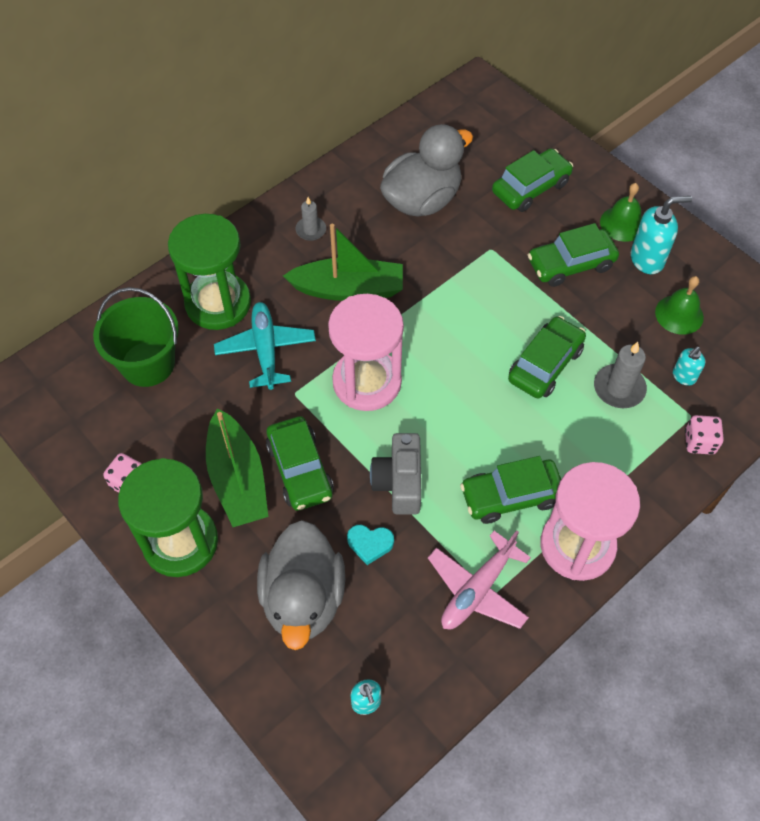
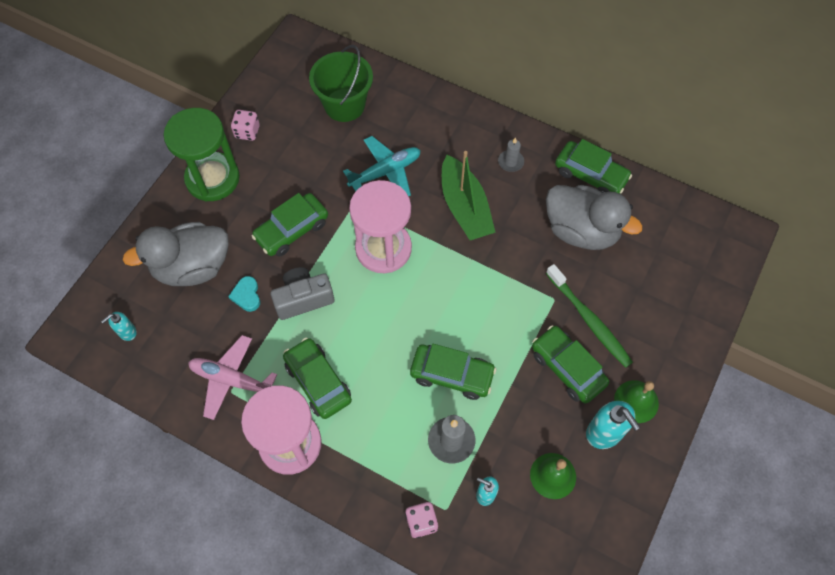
camera: 70 degrees right, 5 degrees up
green hourglass [168,214,251,330] -> none
green boat [206,408,268,527] -> none
green car [492,148,573,212] -> green car moved to [555,139,632,194]
none -> green toothbrush [546,264,633,368]

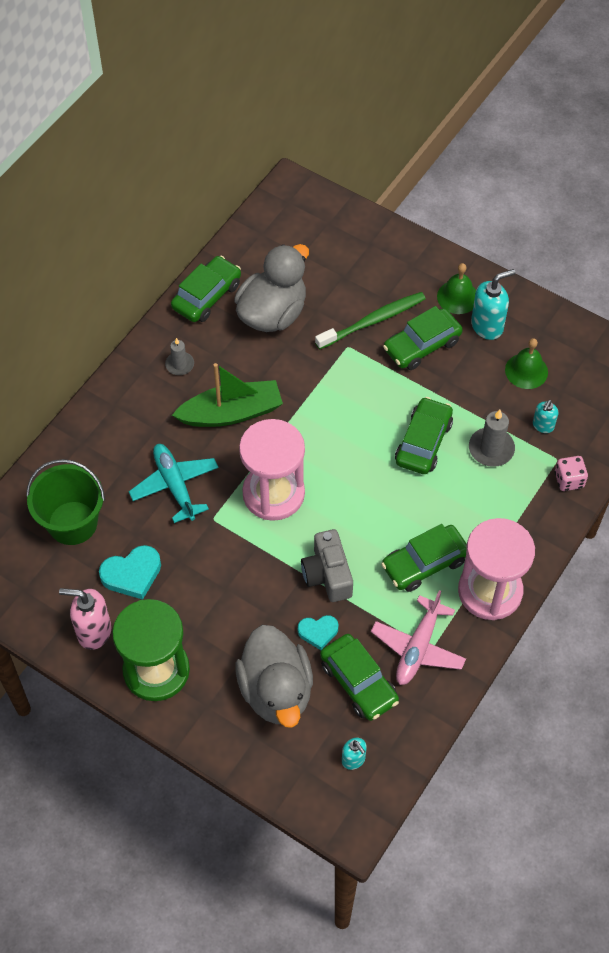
camera: 85 degrees left, 5 degrees down
pink dice [231,110,260,141] -> pink soap dispenser [59,588,111,650]
green car [251,193,328,257] -> green car moved to [320,634,399,721]
none -> turquoise heart [99,545,161,600]

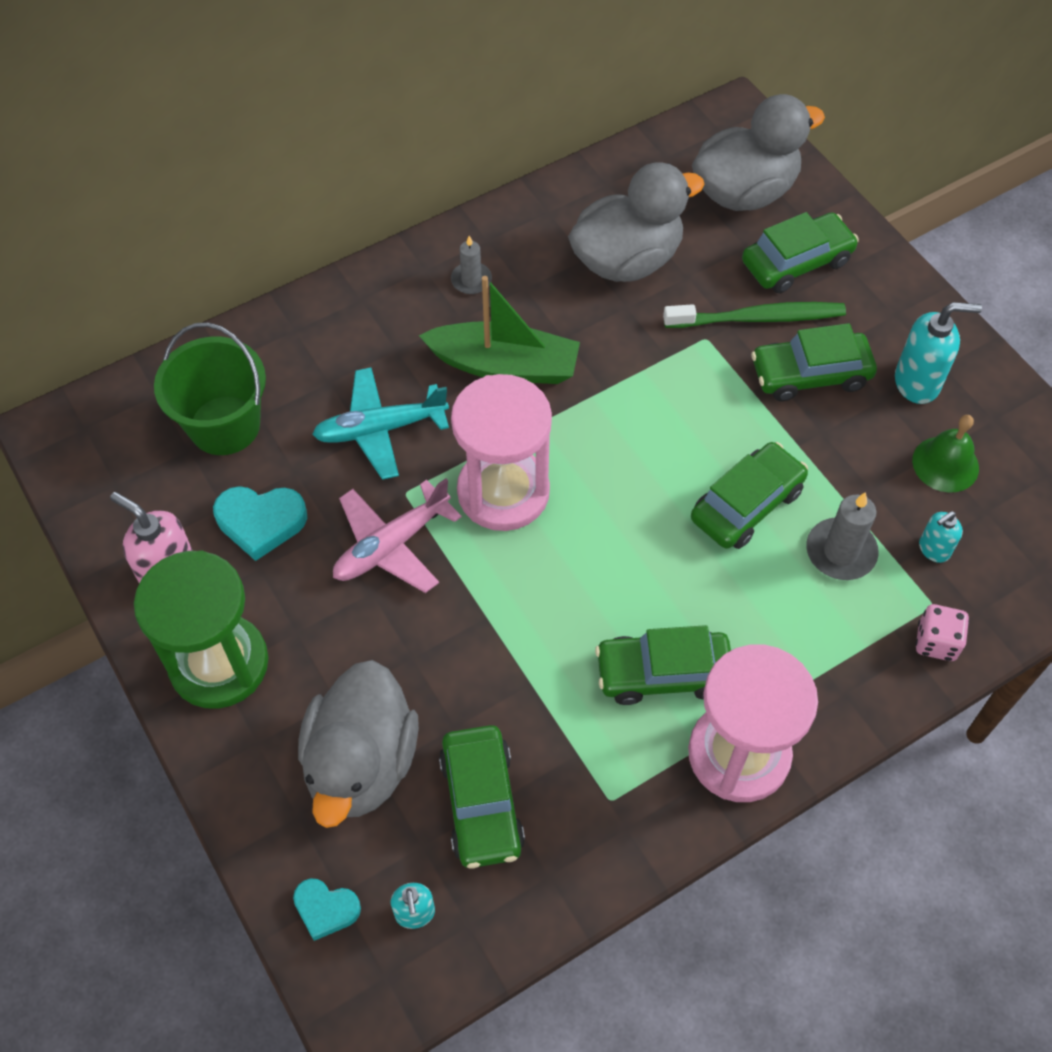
camera: 25 degrees right, 0 degrees up
turquoise plane [129,444,218,523] -> turquoise plane turned 105 degrees counterclockwise [312,367,449,480]
green car [171,256,241,322] -> green car moved to [742,212,859,293]
turquoise heart [298,615,338,650] -> turquoise heart moved to [293,878,361,941]
grey camera [301,529,353,602] -> none
pink plane [371,590,466,685] -> pink plane moved to [333,478,462,593]
green bell [437,263,476,314] -> none
none -> grey duck [692,94,825,211]

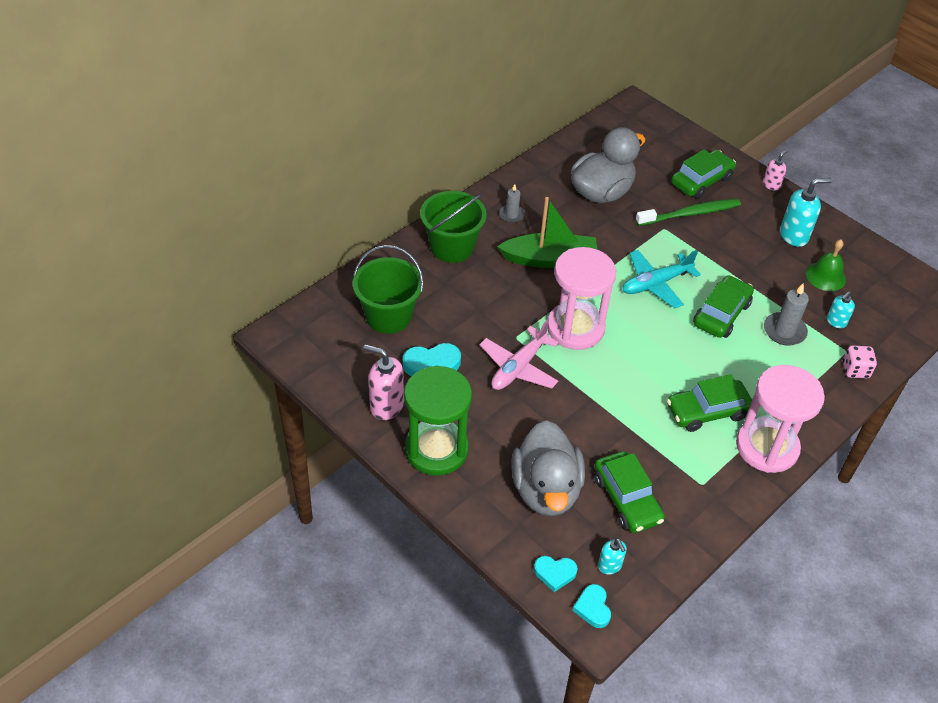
camera: 15 degrees left, 10 degrees down
turquoise plane [312,367,449,480] -> turquoise plane moved to [622,250,701,308]
grey duck [692,94,825,211] -> none
green car [751,323,877,401] -> none
none -> green bucket [420,191,487,263]
none -> turquoise heart [572,584,611,628]
none -> pink soap dispenser [763,150,788,190]

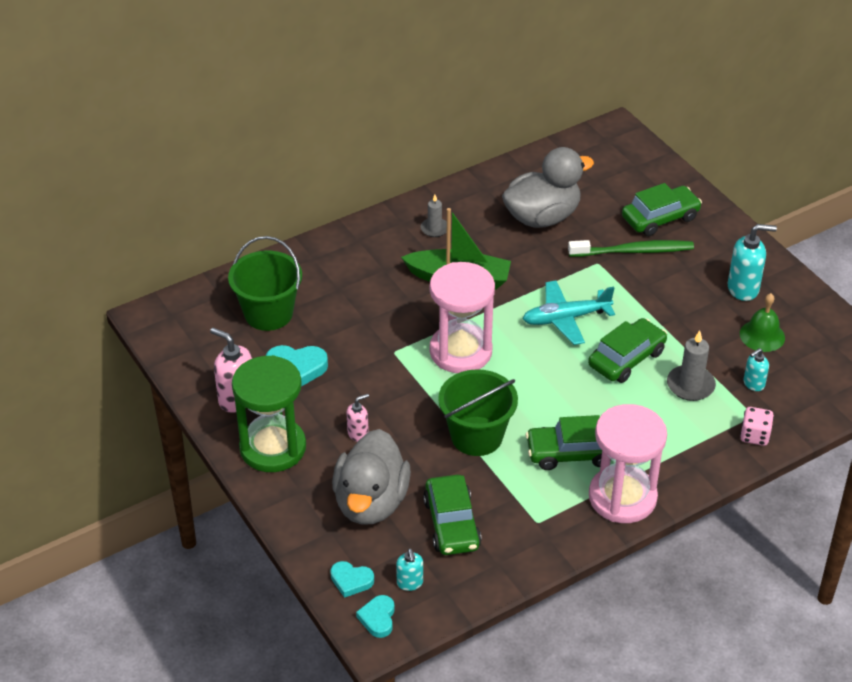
camera: 15 degrees right, 5 degrees down
green bucket [420,191,487,263] -> green bucket moved to [438,369,518,456]
pink plane [480,320,559,390] -> none
pink soap dispenser [763,150,788,190] -> pink soap dispenser moved to [346,394,369,442]

